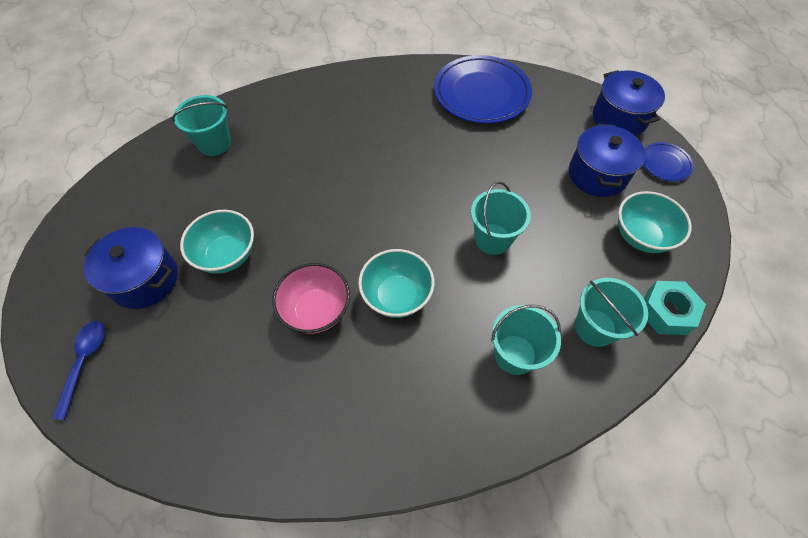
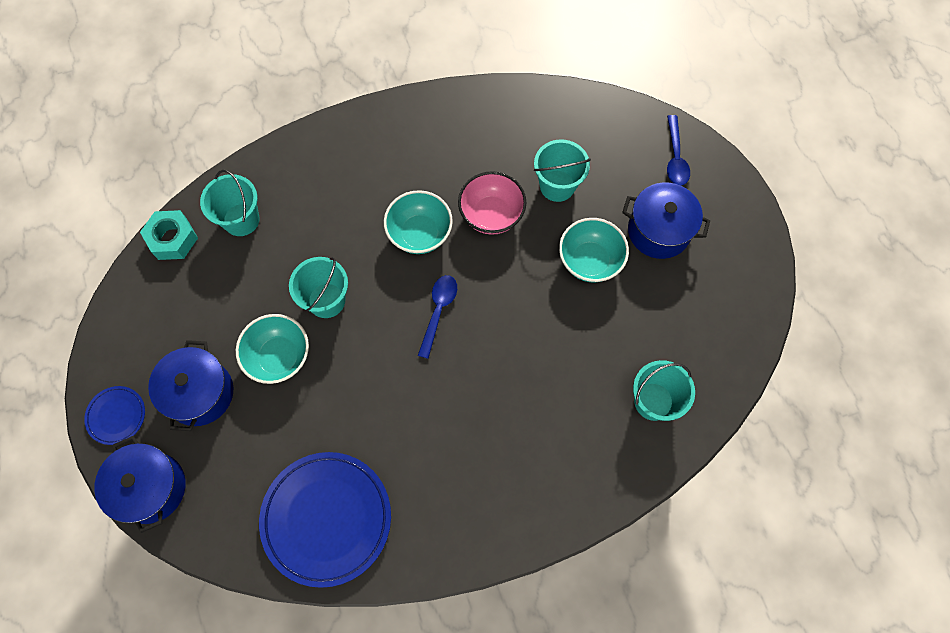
camera: 175 degrees right, 10 degrees up
turquoise bucket [491,305,561,375] -> turquoise bucket moved to [534,139,591,202]
turquoise bowl [618,191,692,253] -> turquoise bowl moved to [236,314,309,384]
none -> blue spoon [418,275,457,359]

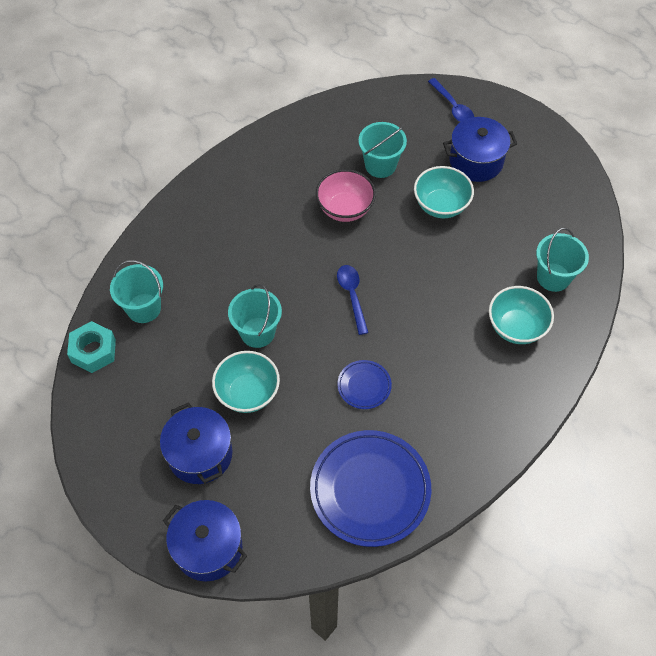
camera: 30 degrees left, 10 degrees down
blue plate [84,386,145,445] -> blue plate moved to [337,360,392,409]
turquoise bowl [384,190,453,254] -> turquoise bowl moved to [489,286,554,344]

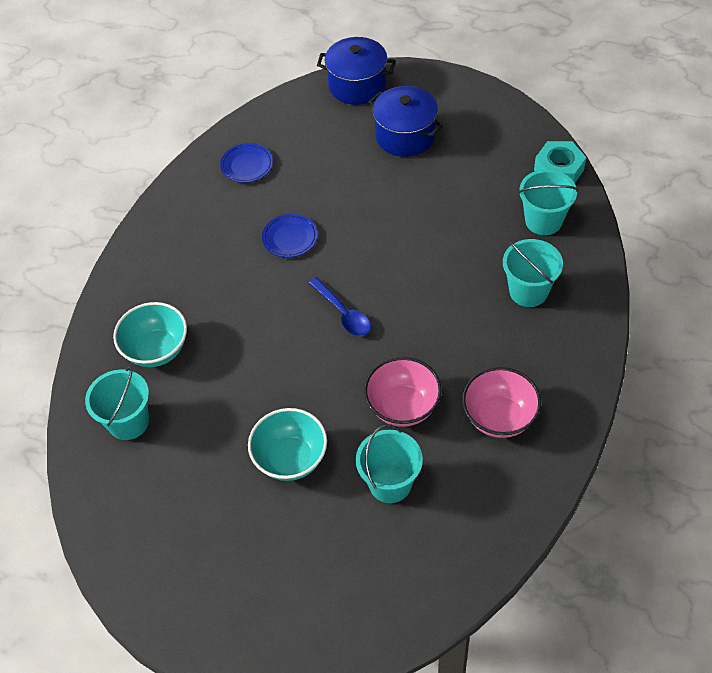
camera: 160 degrees right, 5 degrees down
turquoise bowl [212,351,280,413] -> none
turquoise bucket [228,284,282,348] -> turquoise bucket moved to [503,239,563,307]
blue plate [310,430,431,547] -> blue plate [220,143,273,183], size x0.48
blue spoon [428,78,474,122] -> none
blue pot [443,117,517,182] -> none
none -> pink bowl [462,367,541,438]

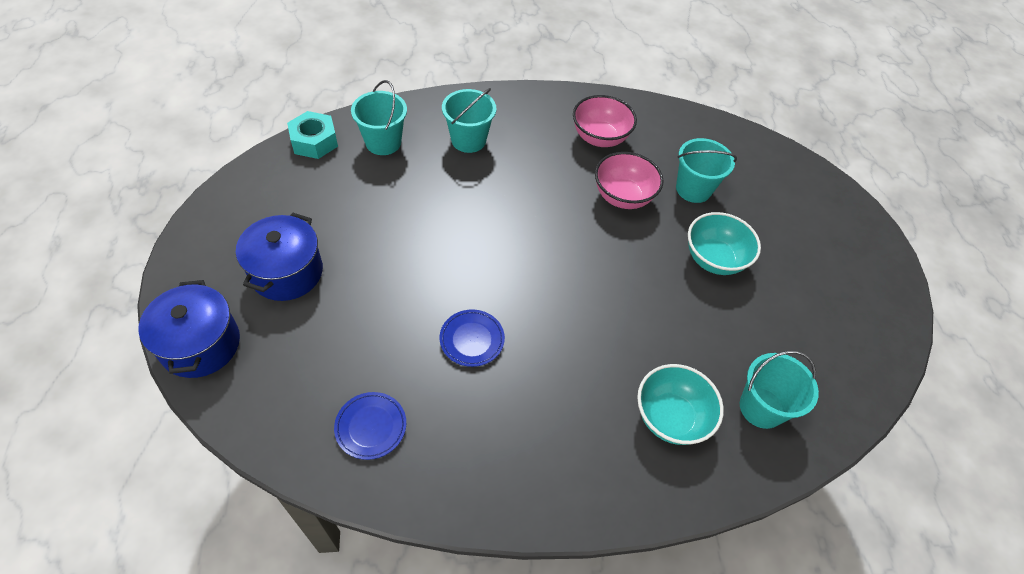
camera: 120 degrees left, 0 degrees up
blue spoon [309,277,371,336] -> none

